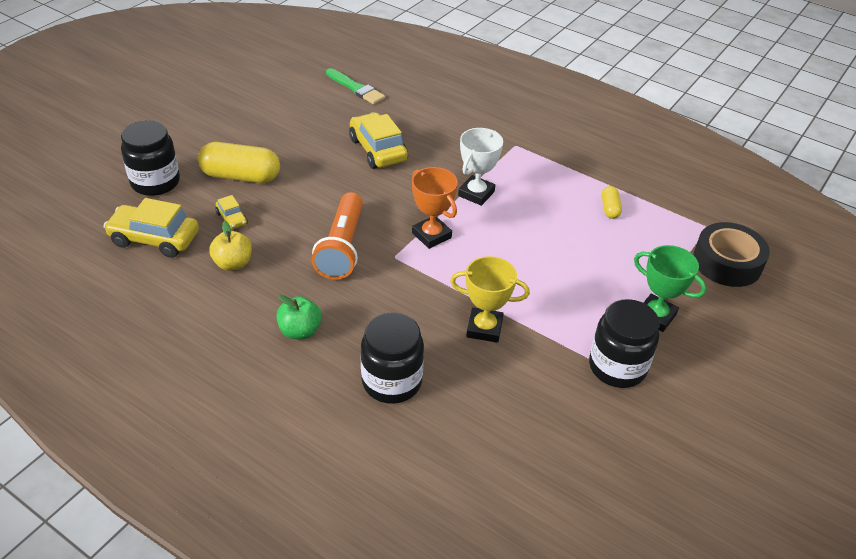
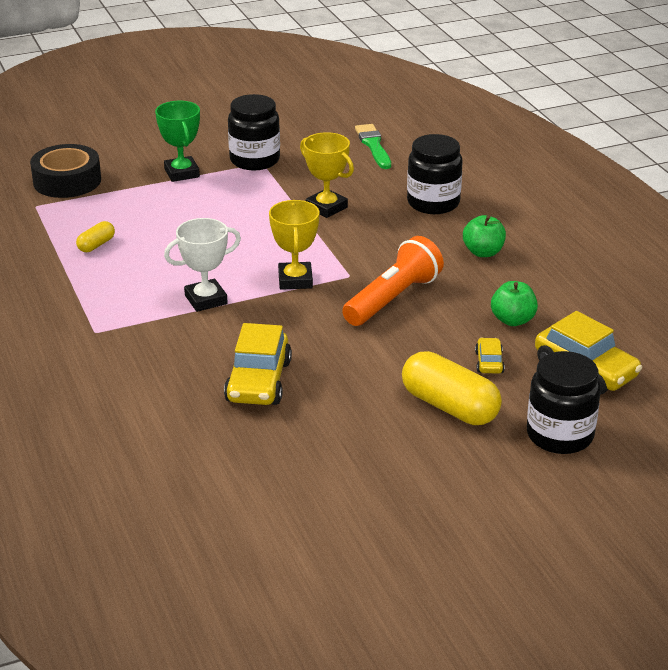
camera: 145 degrees left, 10 degrees down
yellow apple [209,221,252,271] -> green apple [491,281,538,326]
green brush [326,68,385,104] -> green brush moved to [355,124,391,169]
orange trophy [412,167,458,249] -> yellow trophy [269,200,320,290]

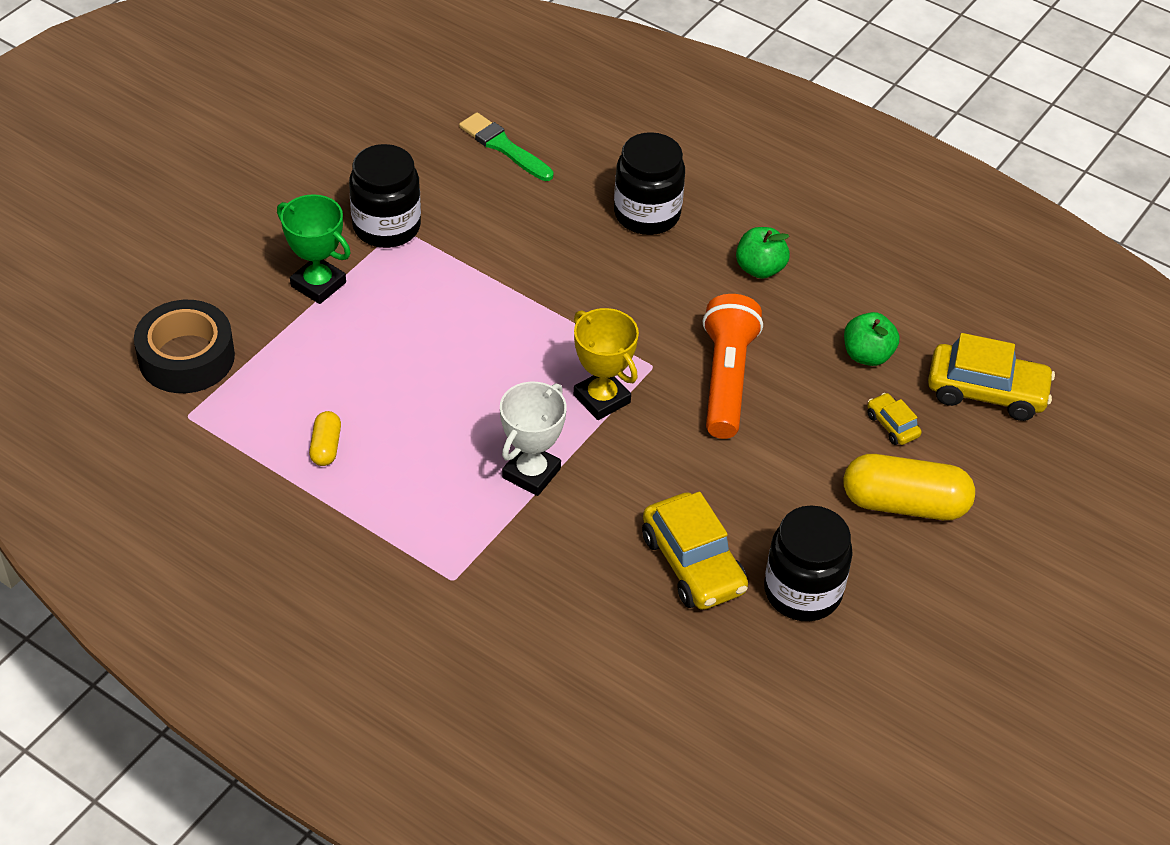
camera: 35 degrees left, 15 degrees up
yellow trophy [300,132,354,218] -> none
black jar [527,351,601,454] -> black jar moved to [764,505,853,621]

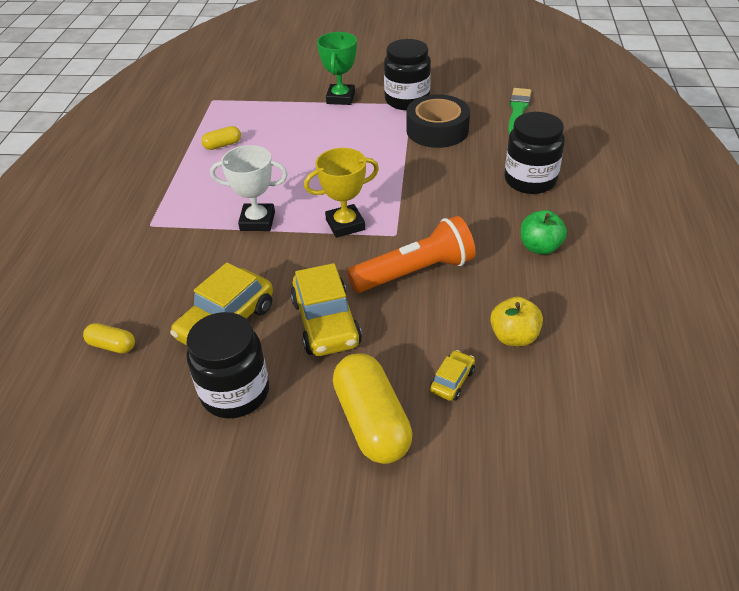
camera: 65 degrees right, 5 degrees down
black tape [134,300,235,393] -> black tape moved to [407,94,470,148]
yellow trophy [574,308,639,420] -> yellow trophy turned 45 degrees clockwise [304,148,379,238]
green apple [844,312,899,366] -> yellow apple [490,297,543,346]
yellow car [928,333,1055,421] -> yellow car moved to [290,263,362,356]
none -> yellow capsule [83,323,135,353]

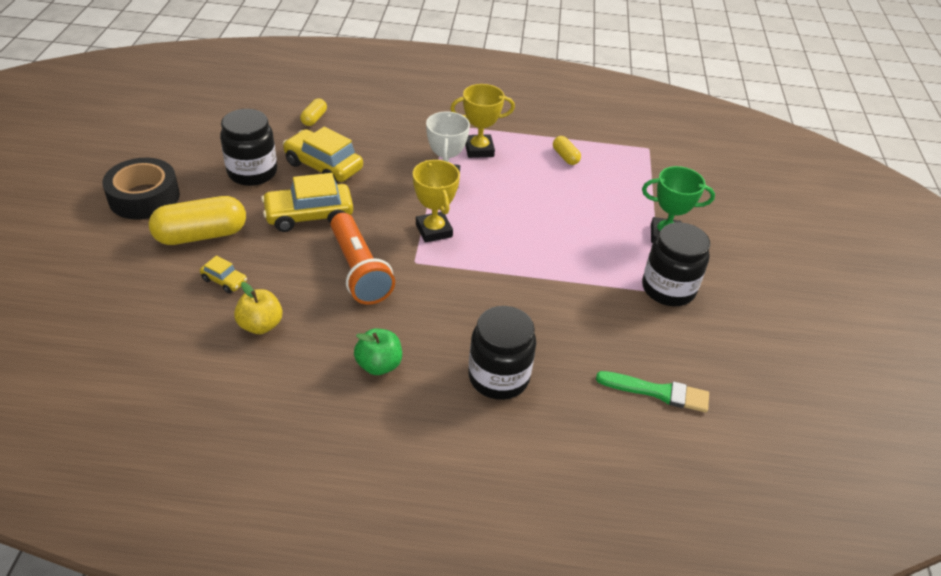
camera: 85 degrees right, 0 degrees up
black tape [407,94,470,148] -> black tape moved to [102,158,180,220]
none -> yellow trophy [450,84,515,158]

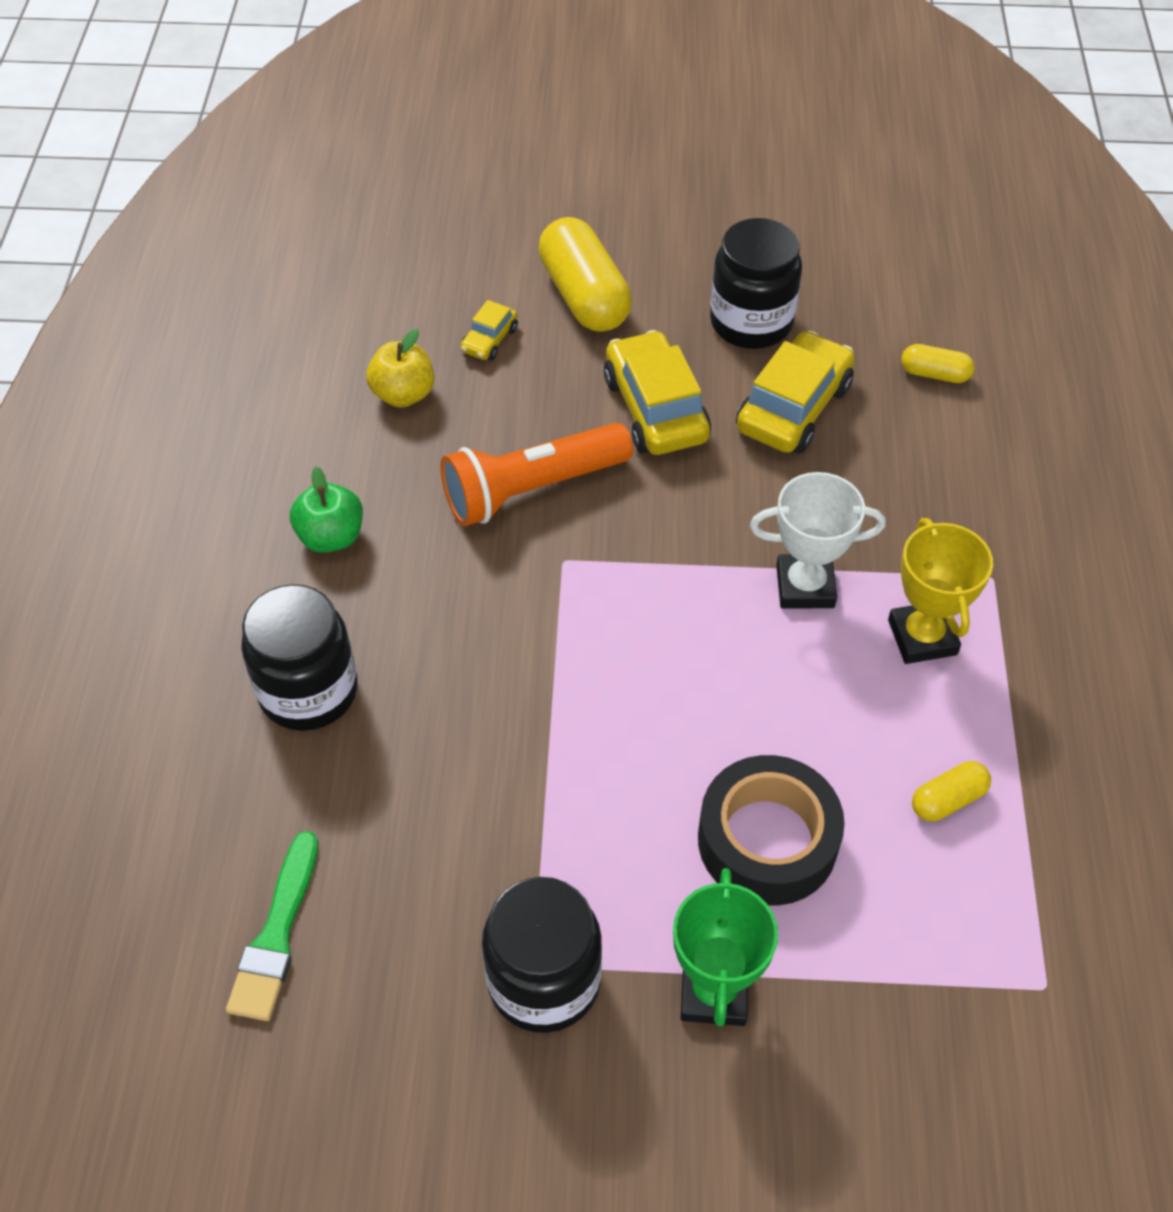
camera: 90 degrees right, 10 degrees up
black tape [102,158,180,220] -> black tape moved to [698,755,845,905]
yellow trophy [413,160,460,243] -> none

